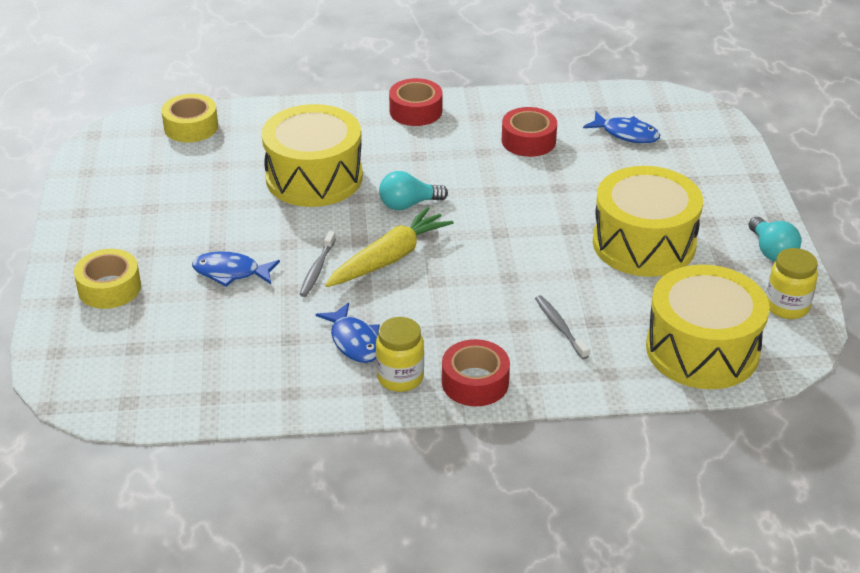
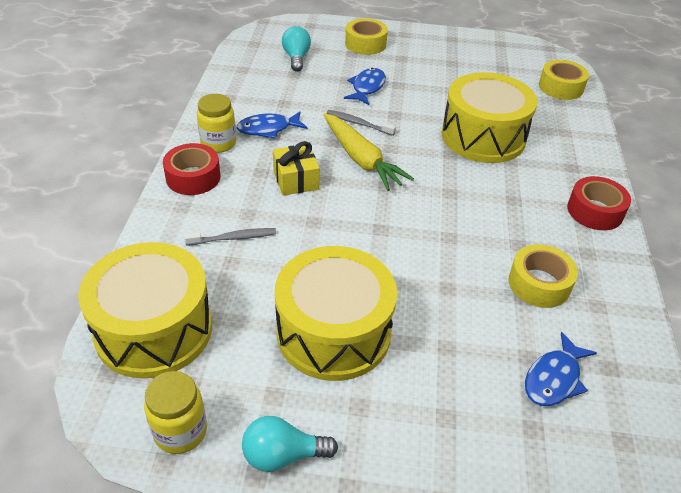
camera: 100 degrees right, 5 degrees up
turquoise light bulb [379,171,448,210] -> turquoise light bulb moved to [282,26,311,72]
red tape [502,107,557,157] -> yellow tape [509,244,578,308]
none -> yellow gift [273,141,320,195]

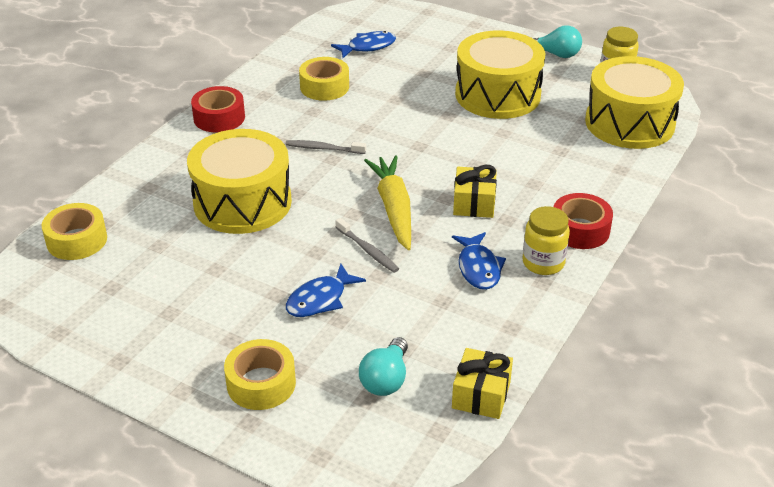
camera: 155 degrees left, 5 degrees down
grey toothbrush [184,228,276,246] -> grey toothbrush moved to [286,140,366,154]
blue fish [237,112,307,139] -> blue fish turned 75 degrees clockwise [452,232,506,290]
none -> yellow gift [452,348,513,419]

